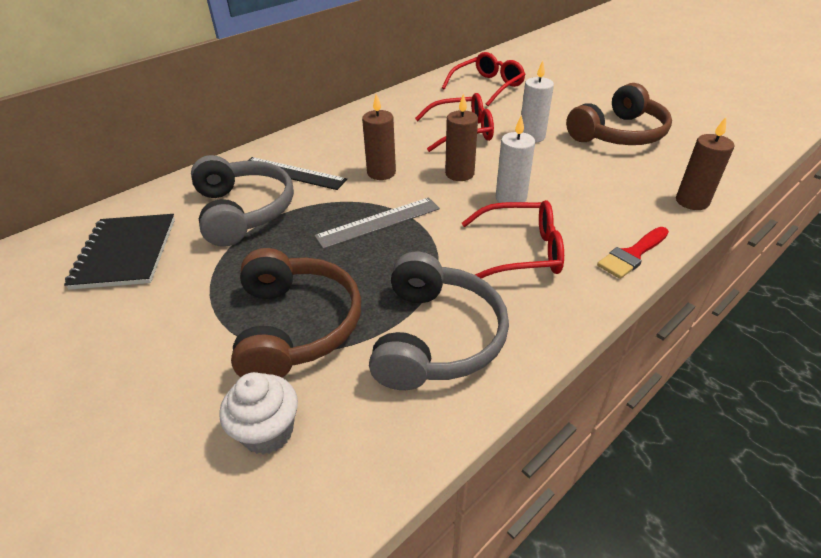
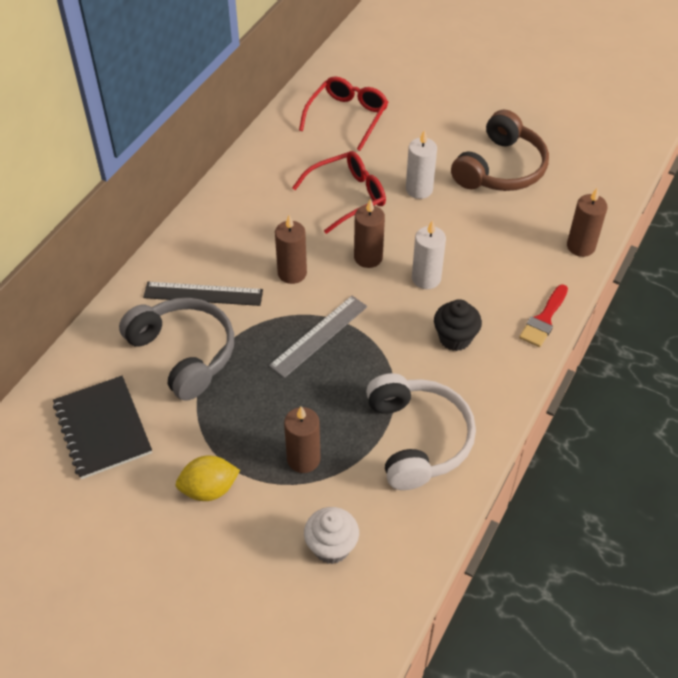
camera: 20 degrees left, 10 degrees up
brown headphones [231,248,361,378] -> brown candle [284,407,320,473]
grey headphones [369,252,509,390] -> white headphones [366,373,476,490]
red glasses [462,200,564,279] -> black cupcake [434,299,482,351]
none -> yellow lemon [176,456,240,501]

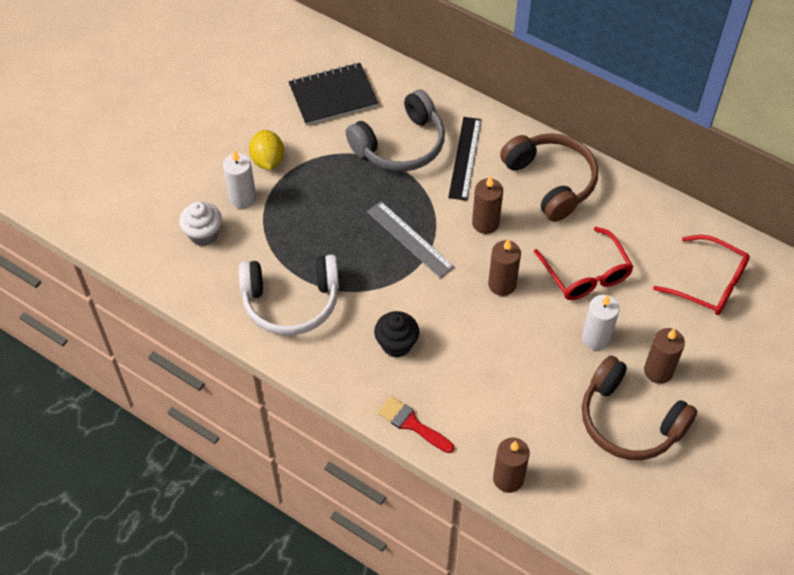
camera: 95 degrees right, 5 degrees up
brown candle [284,407,320,473] -> brown candle moved to [644,328,685,384]
white candle [412,220,446,289] -> white candle moved to [223,150,256,209]
none -> brown headphones [500,133,598,222]

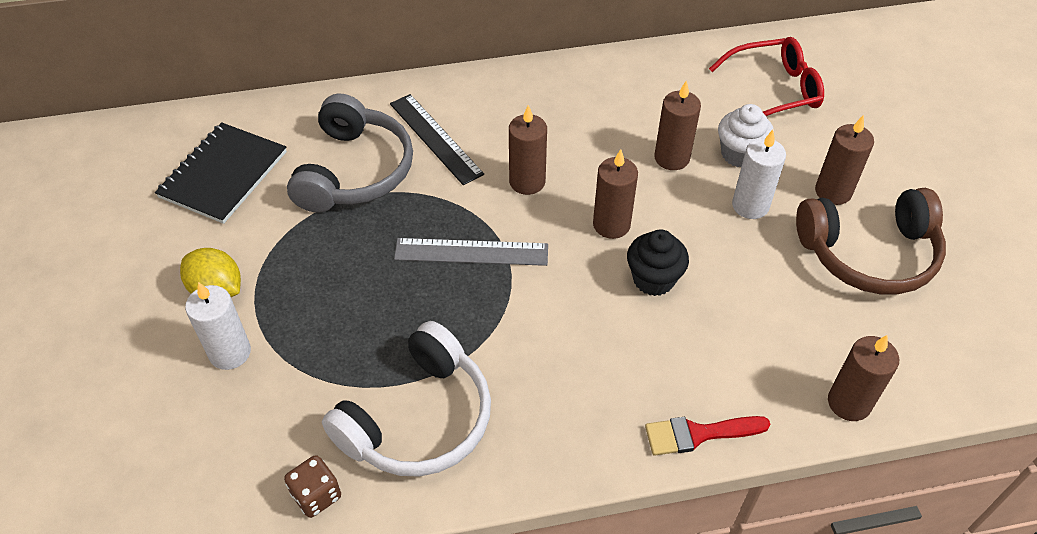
camera: 45 degrees left, 5 degrees down
white cupcake [179,201,222,246] -> white cupcake moved to [718,104,774,167]
black cupcake [374,311,419,358] -> black cupcake moved to [627,230,689,296]
brown headphones [500,133,598,222] -> none
red glasses [534,227,633,300] -> brown candle [654,81,701,170]
none -> brown dice [284,455,341,518]

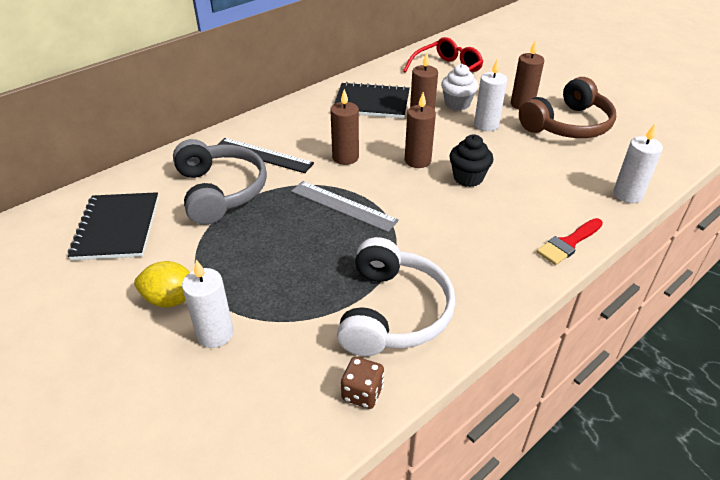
camera: 30 degrees left, 10 degrees down
grey ruler [394,238,548,266] -> grey ruler turned 60 degrees clockwise [291,181,399,232]
brown candle [828,335,899,421] -> white candle [613,124,663,203]
none -> black notebook [334,82,410,118]

